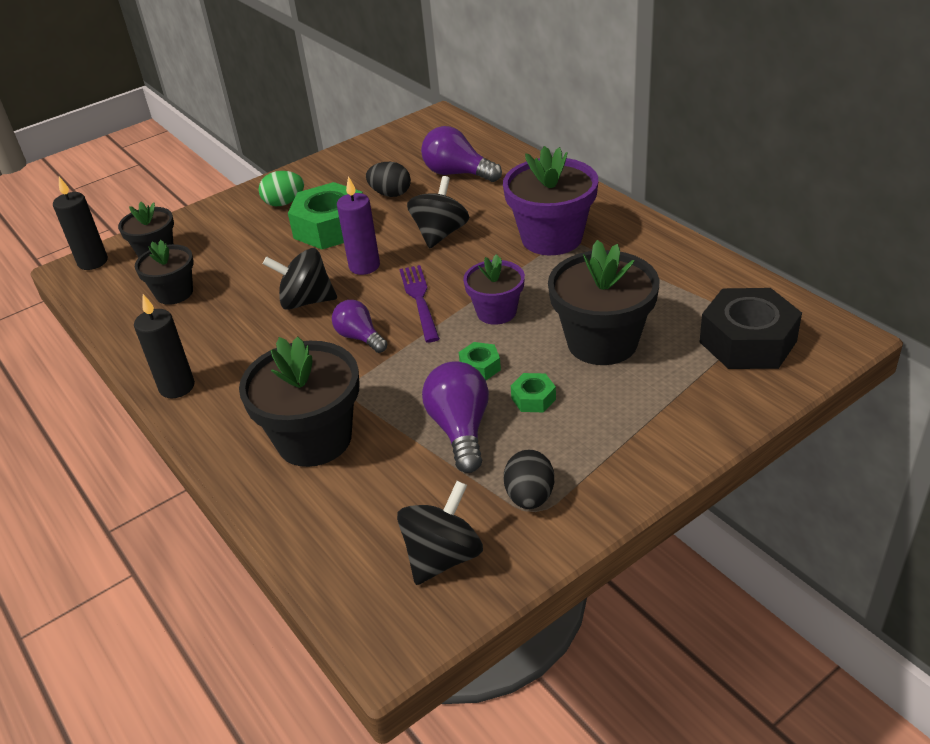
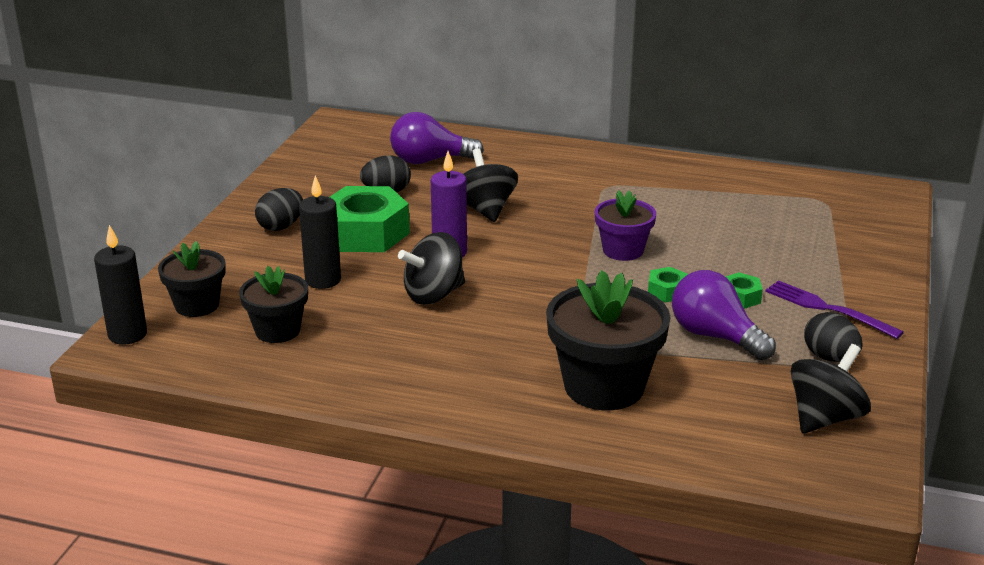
camera: 40 degrees left, 10 degrees down
black candle [134,294,195,398] -> black candle moved to [299,175,341,289]
green egg [258,171,304,206] -> black egg [255,188,303,231]
purple light bulb [332,300,387,353] -> none
black spinning top [397,481,483,585] -> black spinning top turned 45 degrees clockwise [791,344,871,433]
purple fork [399,265,440,342] -> purple fork moved to [765,280,904,339]
purple flower pot [503,146,598,255] -> none
black flower pot [548,240,660,365] -> none
black nut [699,288,802,369] -> none

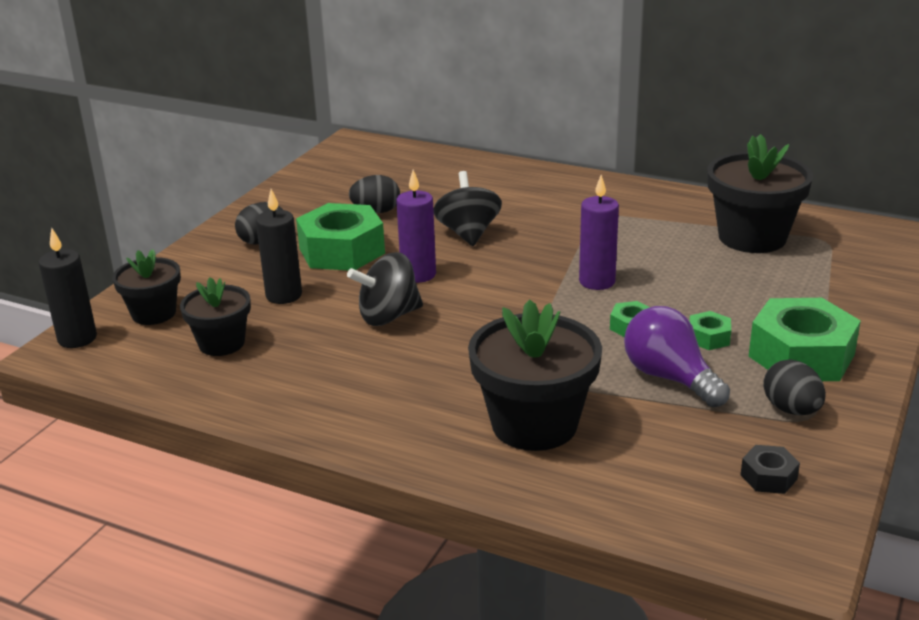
camera: 10 degrees right, 0 degrees up
purple light bulb [390,112,484,164] -> none
purple flower pot [595,190,656,261] -> purple candle [579,175,619,290]
purple fork [765,280,904,339] -> green nut [749,298,861,381]
black spinning top [791,344,871,433] -> black nut [741,445,800,494]
none -> black flower pot [707,134,813,253]

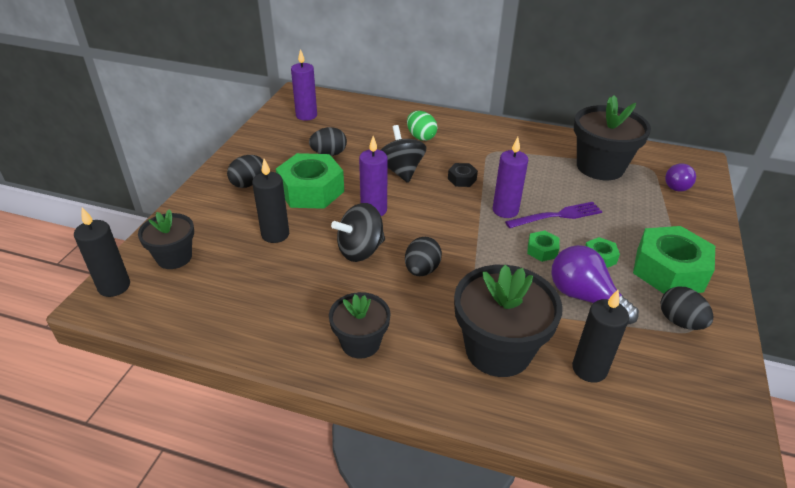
camera: 10 degrees left, 10 degrees up
black flower pot [180,277,251,356] -> black flower pot moved to [329,292,391,359]
black nut [741,445,800,494] -> black nut moved to [448,163,478,187]
none -> purple candle [291,49,317,121]
none -> black egg [405,237,442,276]
none -> green egg [407,111,438,141]
none -> purple fork [505,202,602,228]
none -> black candle [572,290,629,383]
none -> purple light bulb [665,163,696,191]

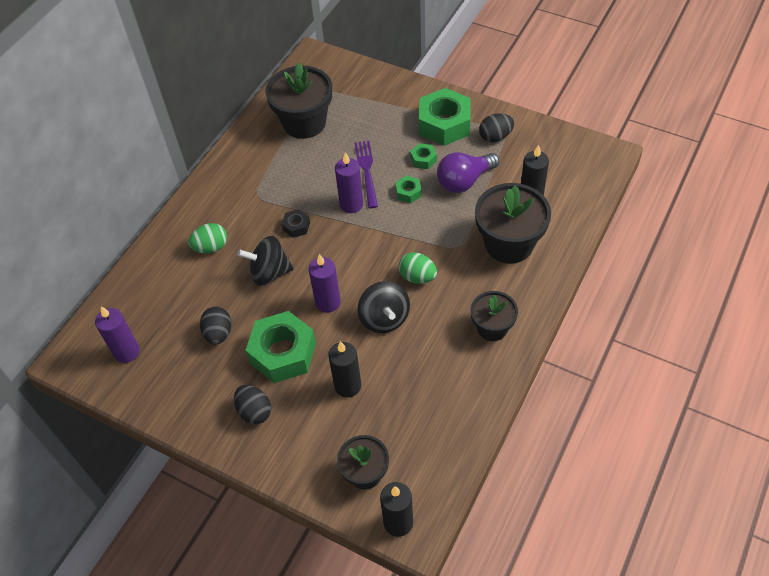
camera: 75 degrees left, 15 degrees up
black egg [405,237,442,276] -> green egg [399,252,437,284]
purple light bulb [665,163,696,191] -> none

